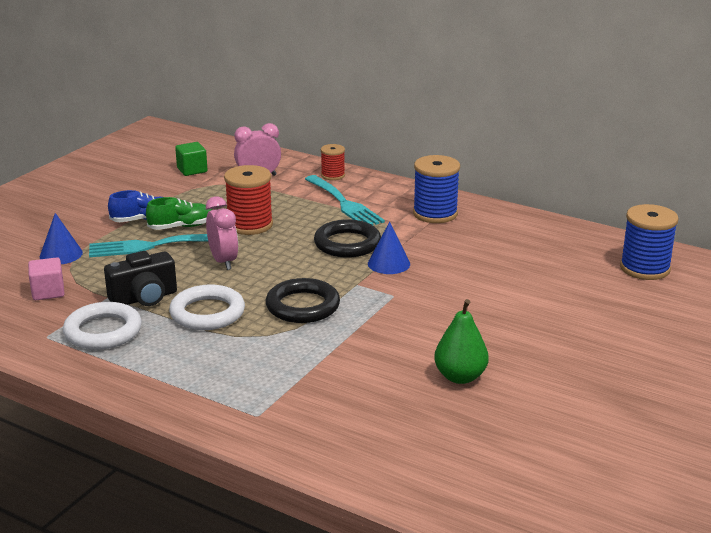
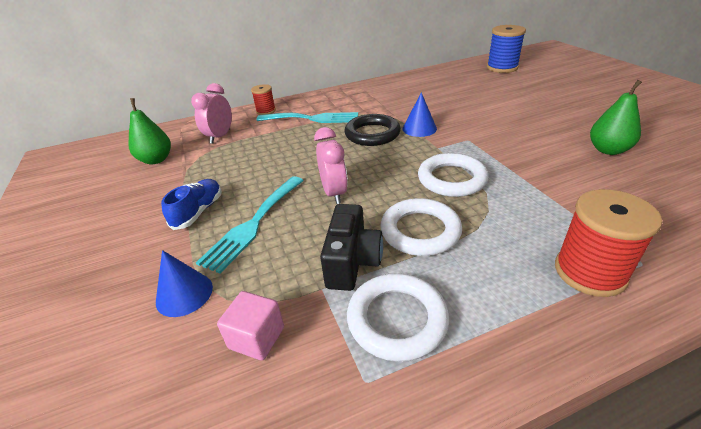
camera: 50 degrees left, 10 degrees up
green shoe [146,197,212,230] -> none
green cube [175,142,208,176] -> green pear [128,98,171,165]
pink clock [206,196,238,270] -> pink clock turned 60 degrees clockwise [314,127,348,204]
red spool [224,165,273,235] -> red spool moved to [555,189,662,297]
black ring [266,278,340,323] -> white ring [418,153,489,197]
blue spool [413,155,460,223] -> none

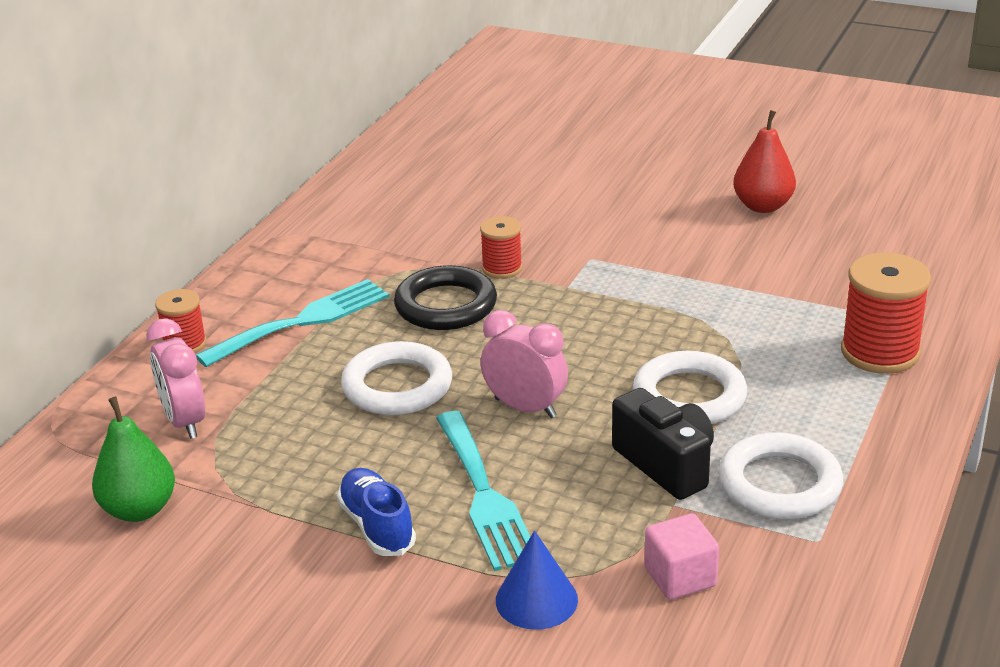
camera: 45 degrees left, 5 degrees down
blue cone [403,92,437,137] -> red spool [480,216,522,279]
white ring [418,153,489,197] -> white ring moved to [341,341,452,415]
blue spool [487,25,526,73] -> none
green pear [590,80,642,155] -> red pear [733,110,796,213]

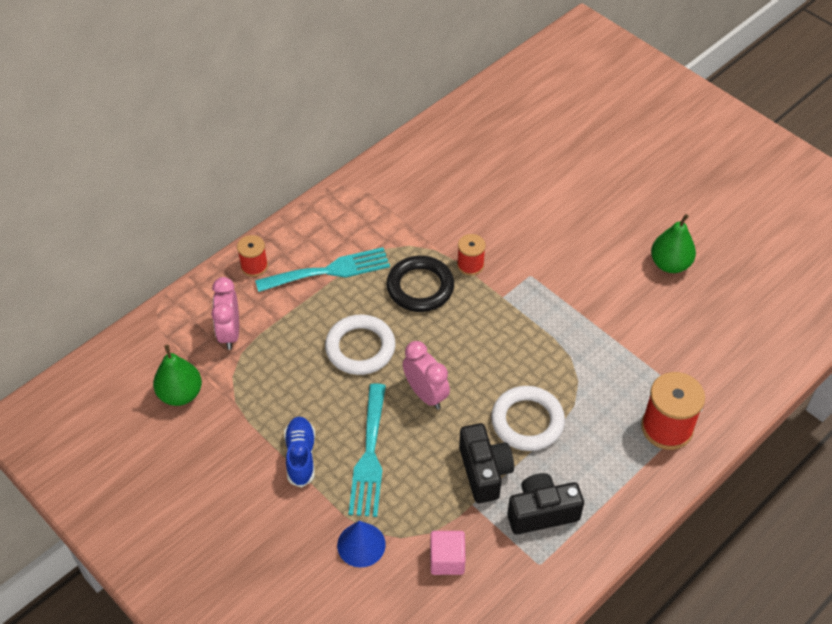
camera: 20 degrees right, 20 degrees up
white ring [718,432,843,519] -> black camera [507,473,584,535]
red pear [733,110,796,213] -> green pear [651,214,696,273]

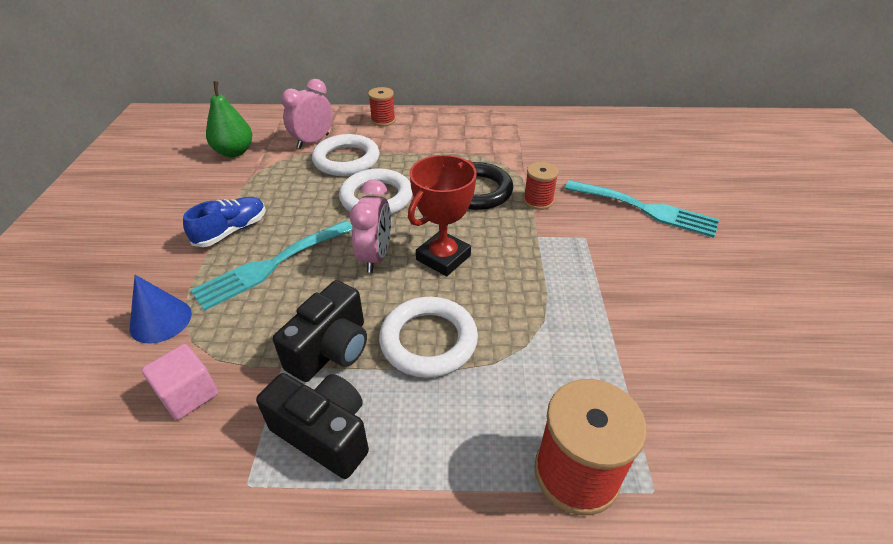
camera: 45 degrees right, 10 degrees down
turquoise fork [255,247,390,292] -> turquoise fork moved to [565,180,719,238]
green pear [651,214,696,273] -> none
none -> white ring [312,134,379,176]
none -> red trophy [408,155,477,276]

